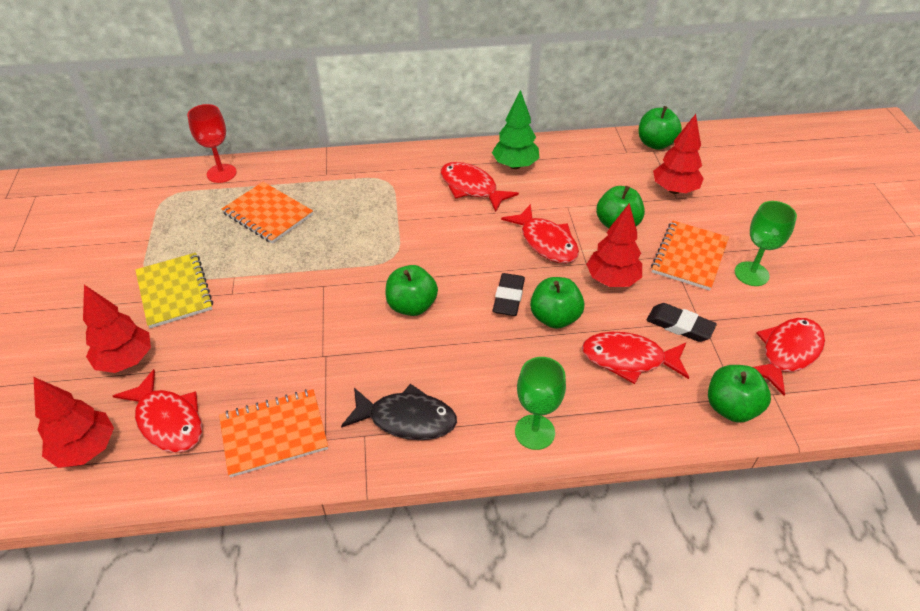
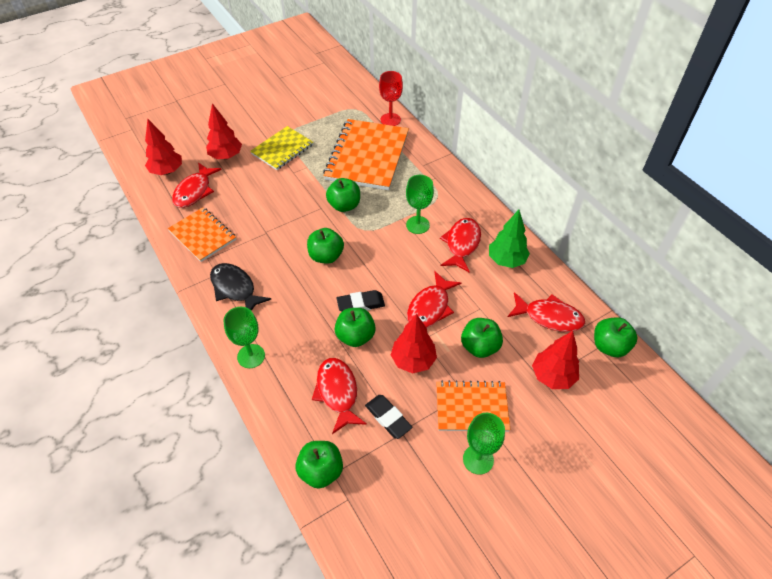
camera: 65 degrees right, 5 degrees up
orange notebook [222,182,313,244] -> orange notebook [323,119,409,190], size x1.71
black fish [341,384,457,440] -> black fish turned 150 degrees clockwise [210,263,271,311]
black eraser [646,303,717,342] -> black eraser turned 45 degrees counterclockwise [365,395,413,439]
red fish [753,318,825,396] -> red fish moved to [508,292,585,332]
none -> green apple [326,178,360,212]
none -> green goblet [406,175,434,234]

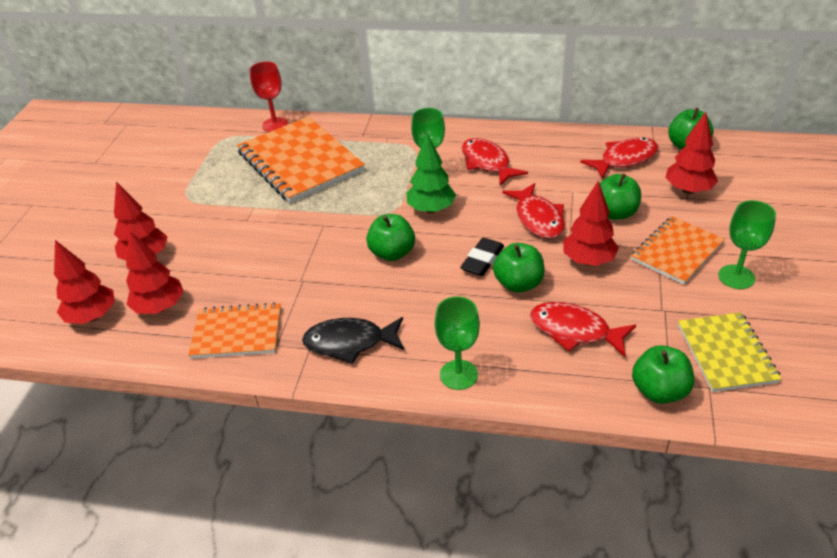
camera: 45 degrees left, 10 degrees down
red fish [172,162,222,208] -> red tree [126,230,184,314]
yellow notebook [250,126,313,170] -> yellow notebook moved to [678,312,781,392]
green apple [326,178,360,212] -> none
black eraser [365,395,413,439] -> none
green tree [489,210,530,268] -> green tree moved to [407,133,456,213]

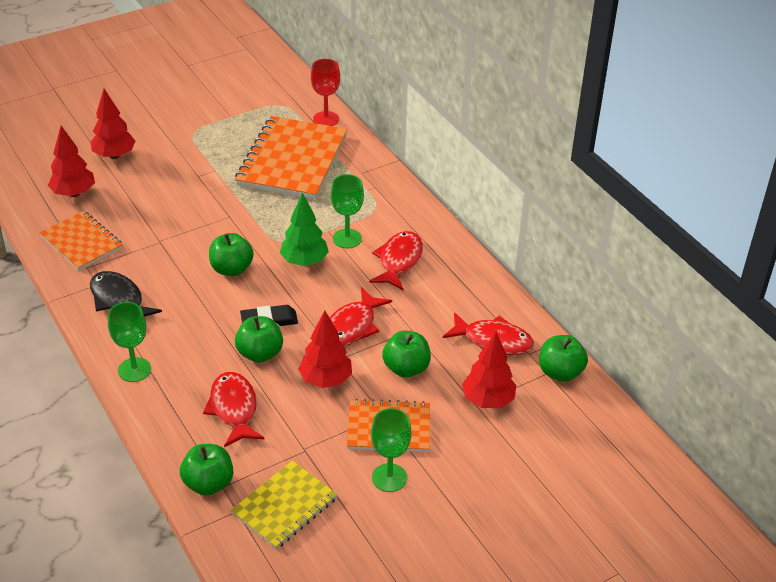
camera: 45 degrees right, 0 degrees up
red tree [54,240,115,324] -> none

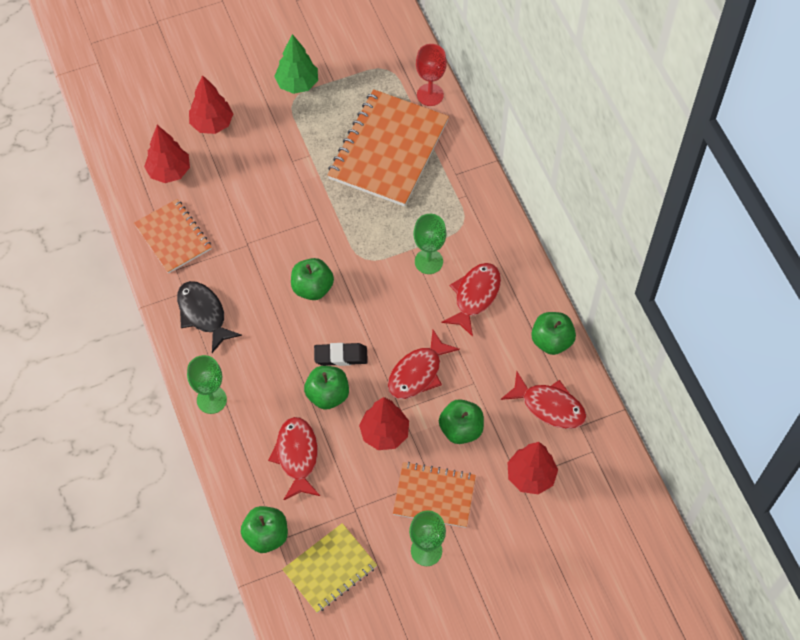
camera: 10 degrees right, 20 degrees up
green tree [280,193,329,266] -> green tree moved to [274,34,318,94]
green apple [539,335,588,382] -> green apple moved to [531,312,576,355]

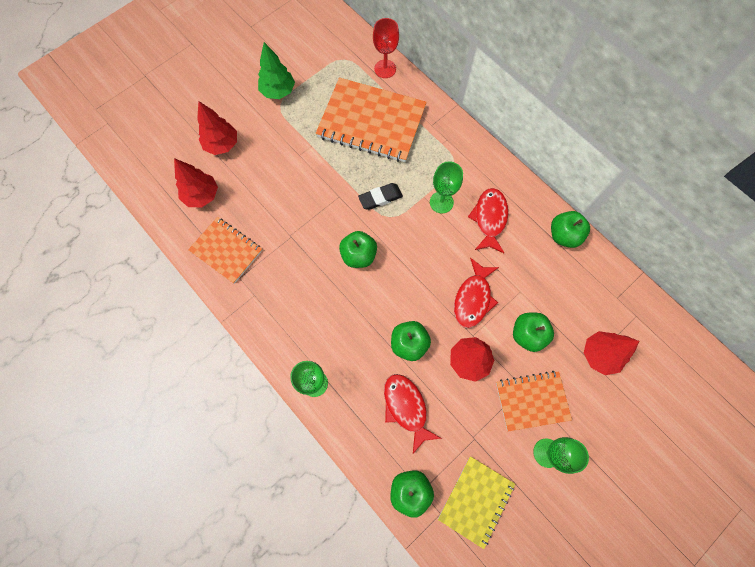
camera: 20 degrees left, 10 degrees up
black fish [177,281,242,353] -> none
black eraser [314,343,368,366] -> black eraser moved to [358,183,403,210]
orange notebook [327,89,449,206] -> orange notebook turned 75 degrees counterclockwise [316,77,427,162]
red fish [501,372,586,429] -> none

